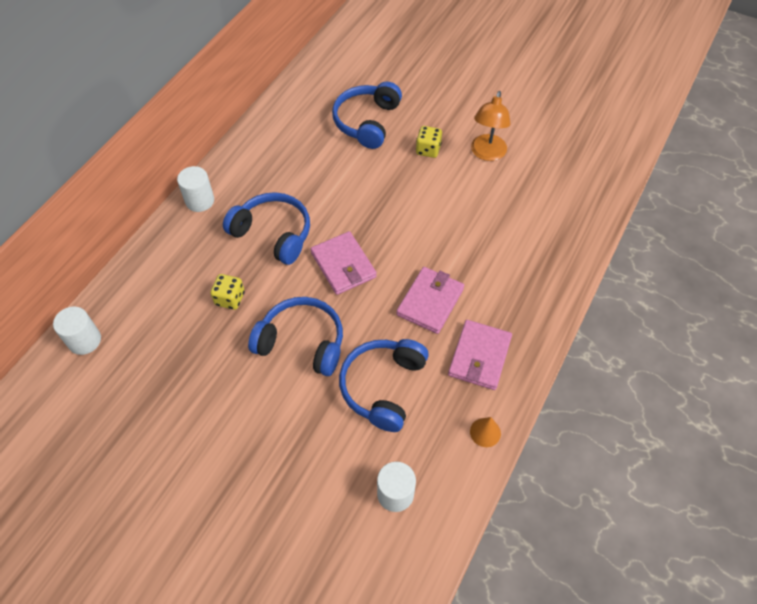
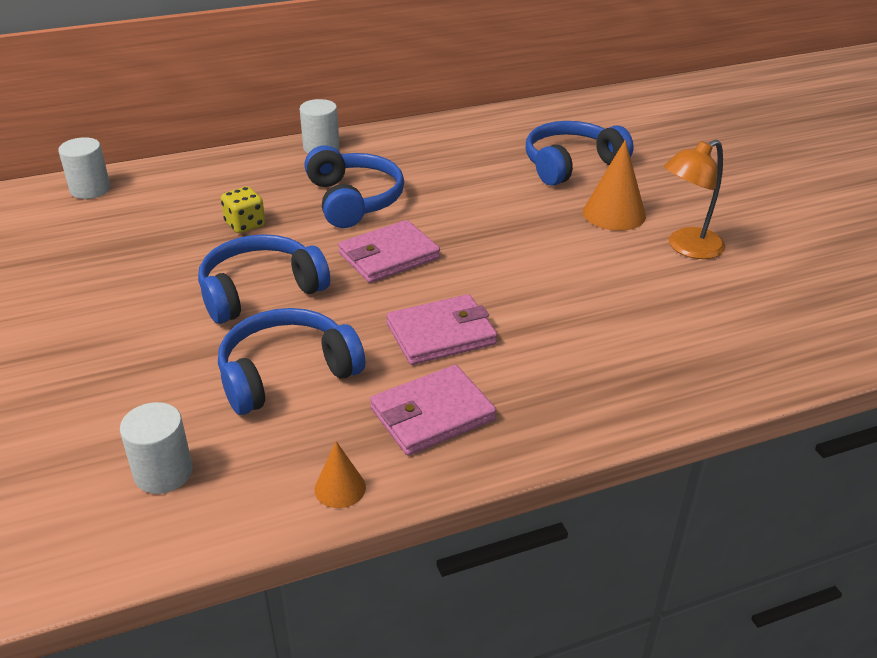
camera: 40 degrees right, 20 degrees down
blue headphones [248,297,343,376] -> blue headphones turned 90 degrees counterclockwise [198,234,330,324]
pink wallet [311,231,377,295] -> pink wallet turned 45 degrees clockwise [338,220,440,283]
yellow dice [416,126,442,158] -> orange cone [583,140,646,231]

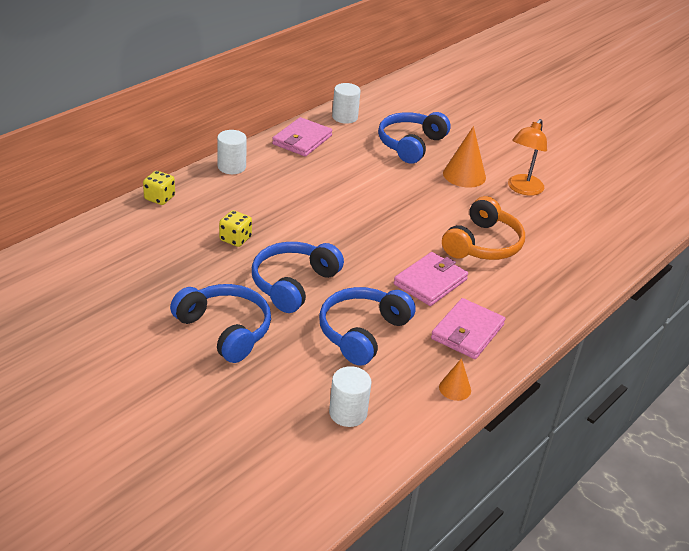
camera: 30 degrees left, 0 degrees up
white cylinder [58,137,110,199] -> white cylinder moved to [332,83,361,124]
blue headphones [304,145,404,228] -> blue headphones moved to [170,284,271,363]
pink wallet [338,220,440,283] -> pink wallet moved to [272,117,333,157]
none -> yellow dice [143,171,175,205]
none -> orange headphones [442,196,525,260]

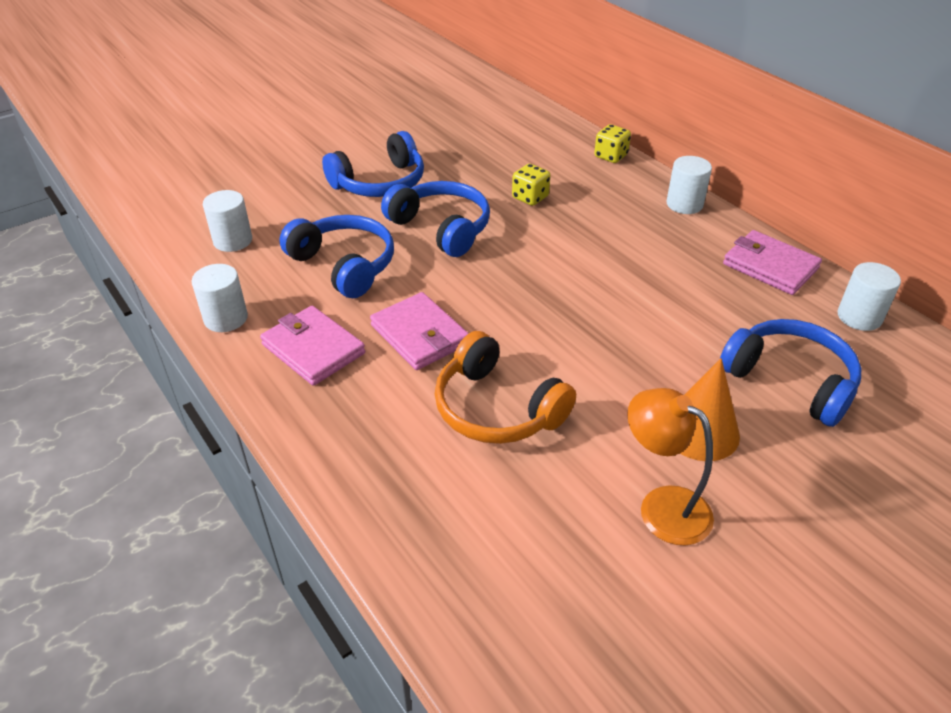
camera: 105 degrees right, 5 degrees up
orange cone [439,358,471,401] -> white cylinder [192,264,248,332]

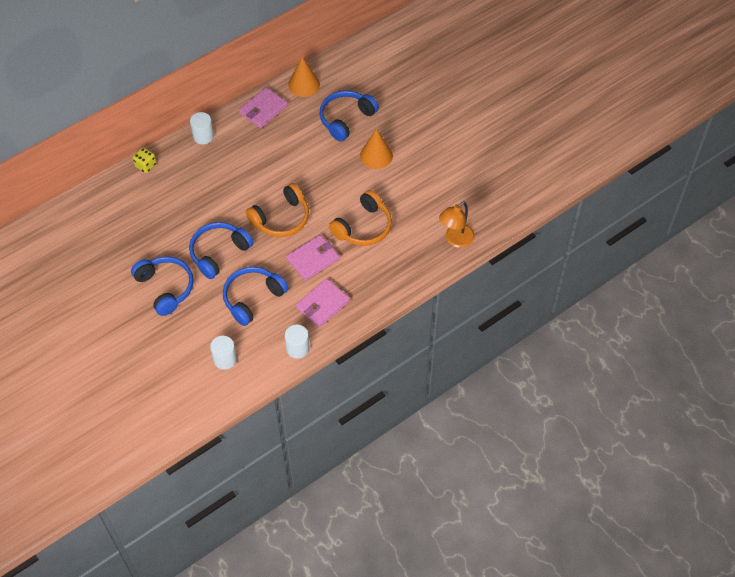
camera: 90 degrees left, 15 degrees up
yellow dice [512,164,550,206] -> none
orange lamp [627,388,714,545] -> orange lamp moved to [439,201,475,248]
white cylinder [838,262,901,331] -> orange cone [288,57,320,97]
none -> orange headphones [246,183,309,237]

